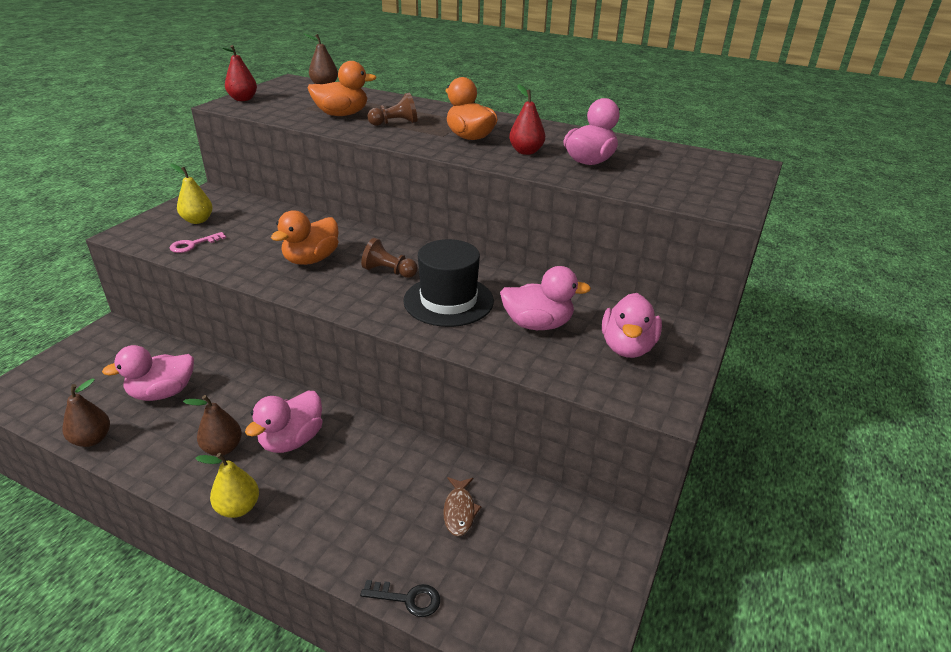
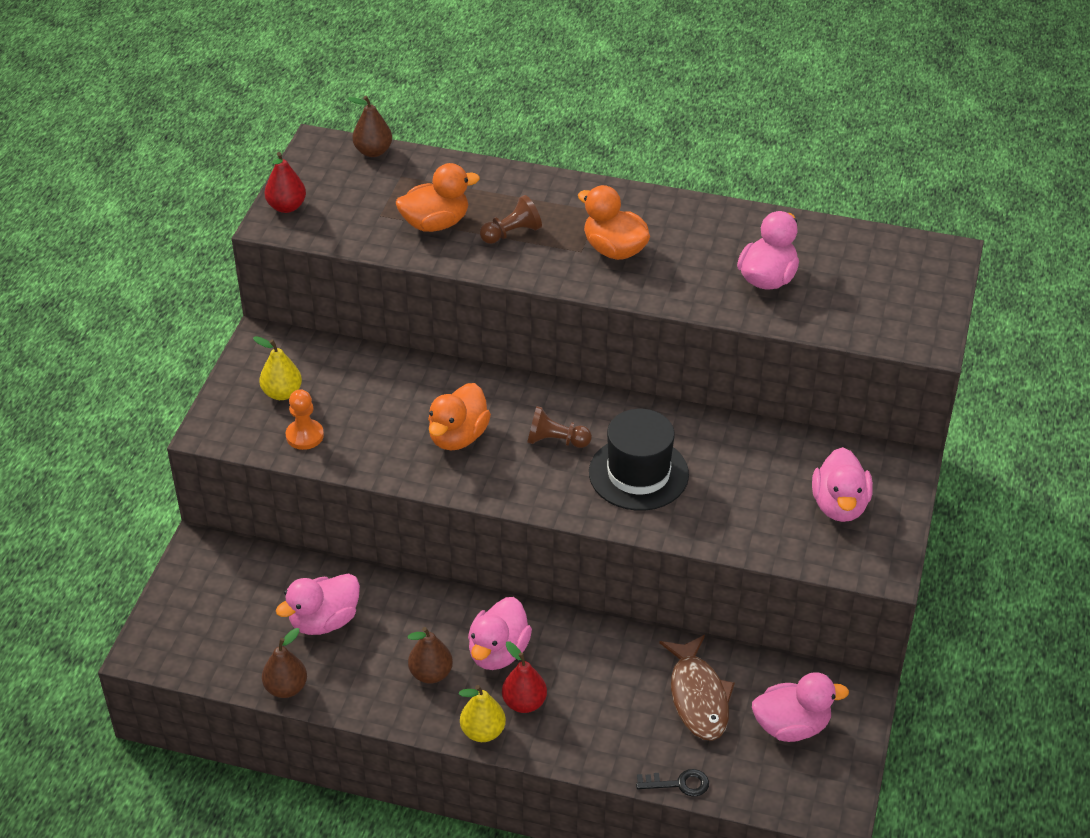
camera: 10 degrees left, 10 degrees up
pink key [170,232,226,253] -> orange pawn [286,389,324,450]
brown fish [443,477,482,536] -> brown fish [659,635,735,741], size x1.76
pink duck [500,266,591,330] -> pink duck moved to [752,672,849,742]
red pear [509,84,545,155] -> red pear moved to [502,642,547,713]

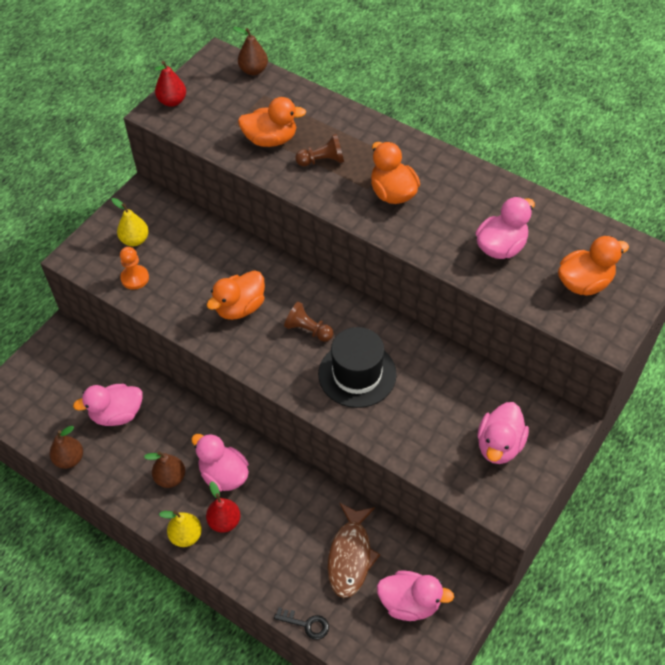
camera: 20 degrees right, 10 degrees up
pink duck [468,597,532,670] -> pink duck turned 90 degrees clockwise [191,433,249,492]
none -> orange duck [558,236,629,296]

